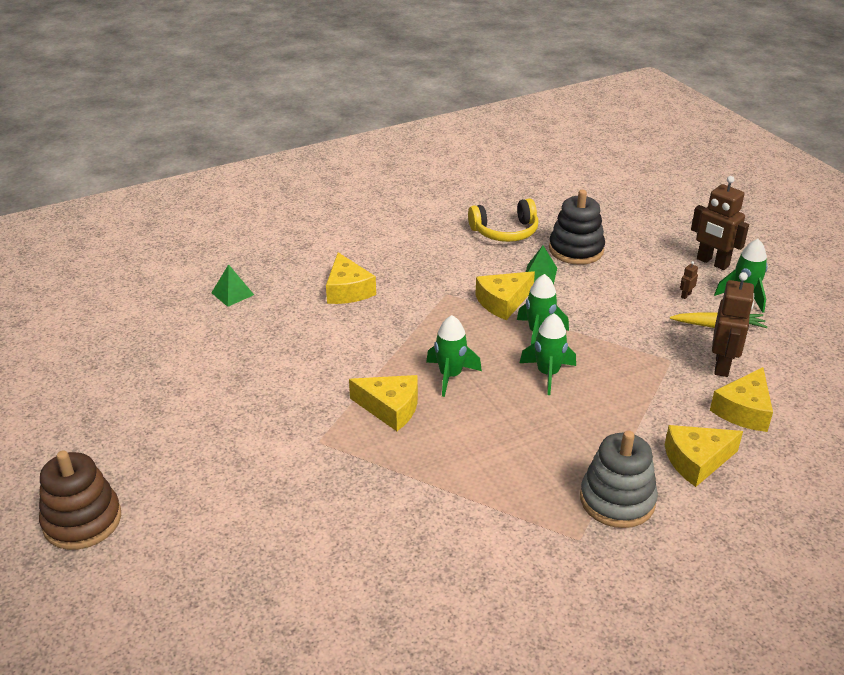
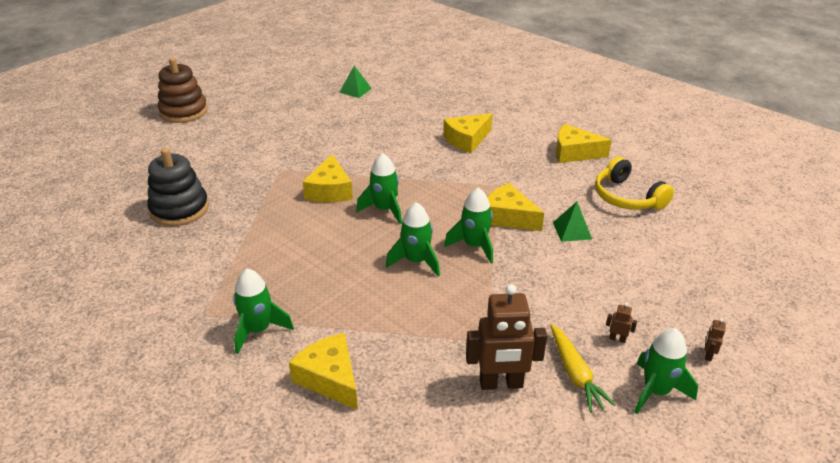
camera: 70 degrees right, 0 degrees up
green pyramid [212,264,254,307] -> green pyramid moved to [339,66,372,98]
black stacking toy [549,190,605,265] -> black stacking toy moved to [147,148,209,226]
grey stacking toy [580,430,658,528] -> green rocket [233,269,294,354]
brown robot [691,176,749,270] -> brown robot [705,318,726,361], size x0.40
yellow cheese [710,367,773,432] -> yellow cheese moved to [556,124,612,163]

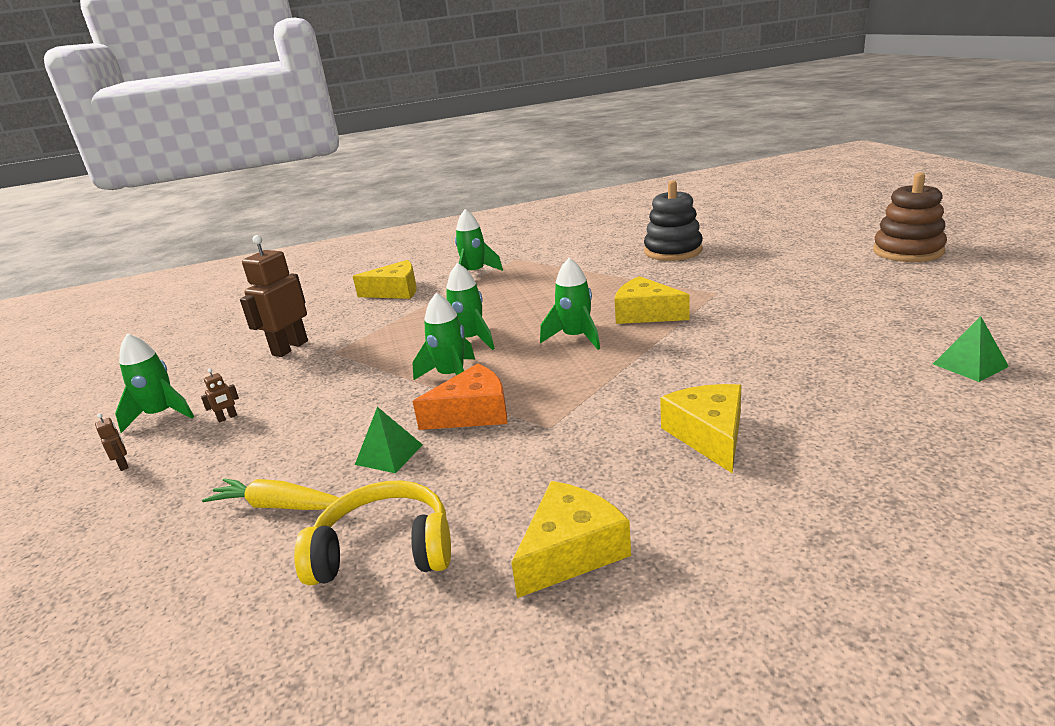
camera: 125 degrees right, 10 degrees down
yellow cheese [487,183,544,231] -> orange cheese [412,363,507,430]
yellow carrot [550,324,616,412] -> yellow carrot moved to [202,478,339,510]

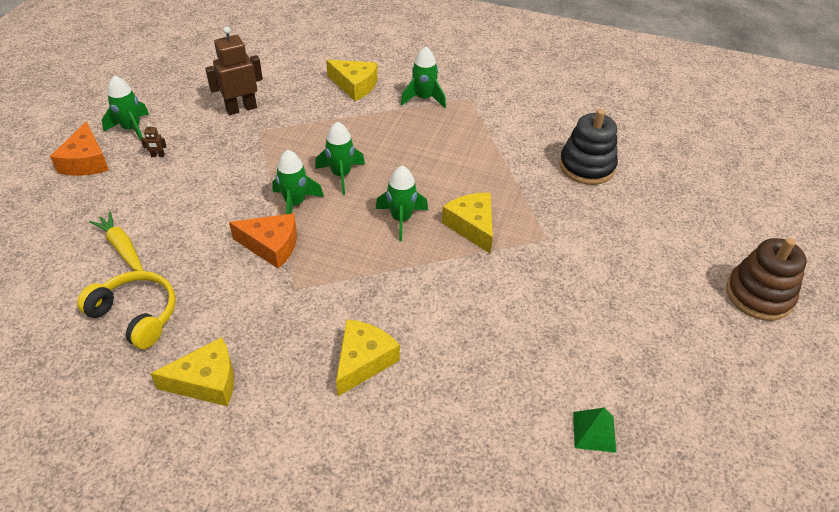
camera: 30 degrees right, 20 degrees up
brown robot [95,414,129,471] -> orange cheese [50,122,109,176]
green pyramid [355,407,423,473] -> none

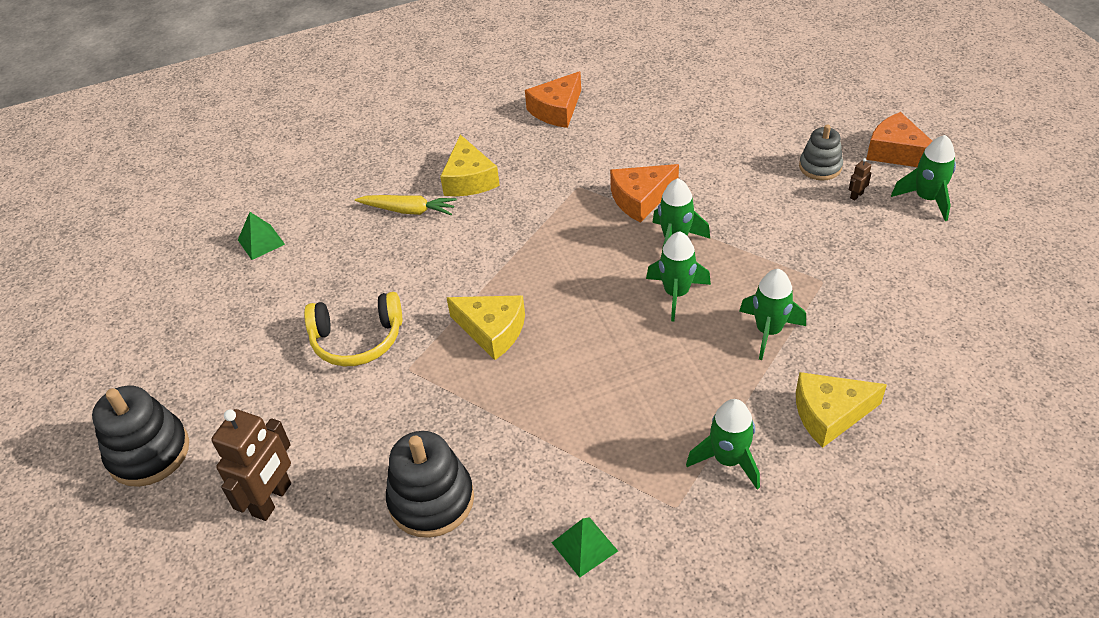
camera: 145 degrees right, 0 degrees up
yellow headphones [77,271,176,349] -> yellow headphones moved to [304,292,402,367]
yellow carrot [89,212,143,271] -> yellow carrot moved to [355,195,457,215]
yellow cheese [150,337,234,406] -> orange cheese [525,71,581,128]
brown robot [205,26,263,115] -> brown robot moved to [211,409,291,521]
green rocket [376,166,428,241] -> green rocket moved to [739,269,806,360]
brown stacking toy [726,238,807,321] -> black stacking toy [92,386,189,487]
none -> green pyramid [552,517,618,578]
none -> grey stacking toy [799,125,843,181]

